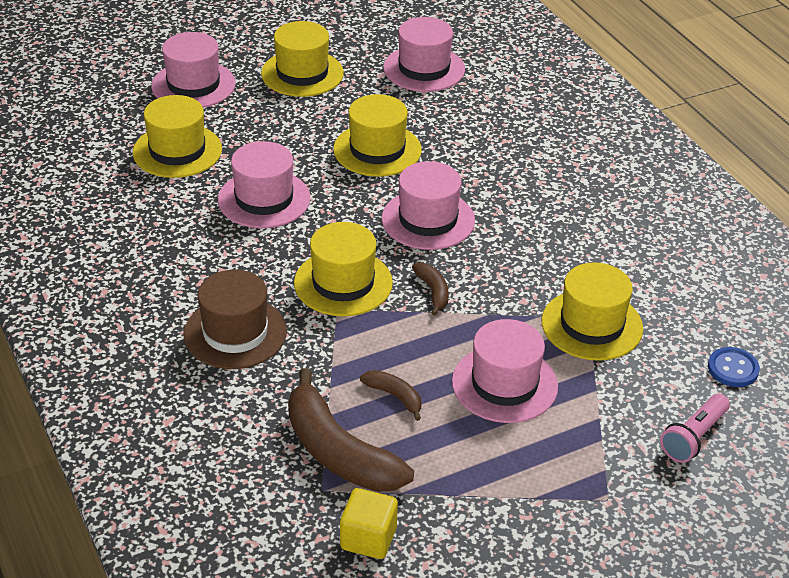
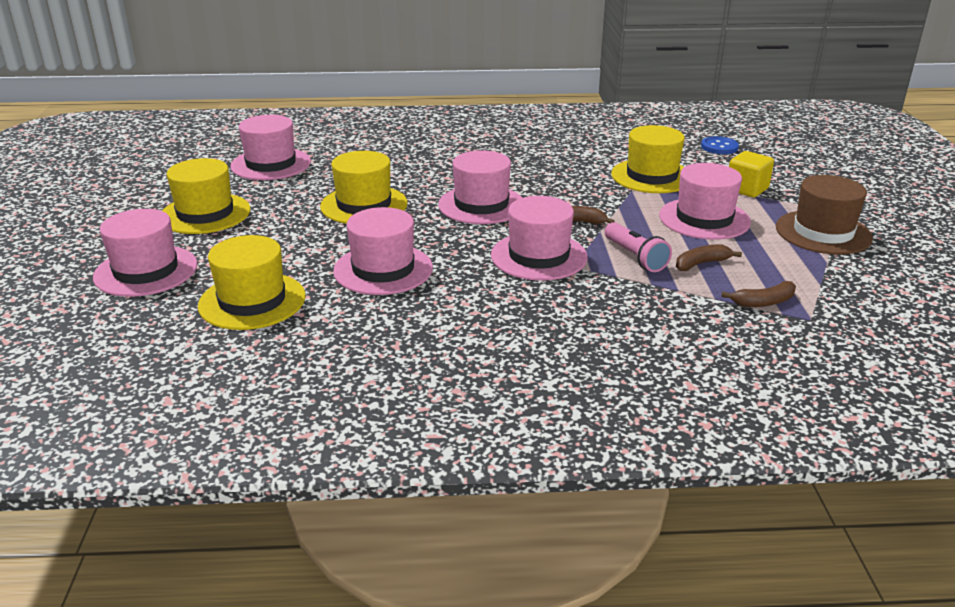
camera: 65 degrees left, 10 degrees down
brown hat [183,270,287,369] -> brown hat moved to [776,175,873,255]
brown banana [288,368,414,492] -> brown banana [721,281,796,307], size x0.46
yellow hat [294,222,393,317] -> pink hat [491,196,588,281]
yellow cube [340,488,398,559] -> yellow cube moved to [729,151,774,197]
pink flashlight [660,394,730,463] -> pink flashlight moved to [605,222,672,272]

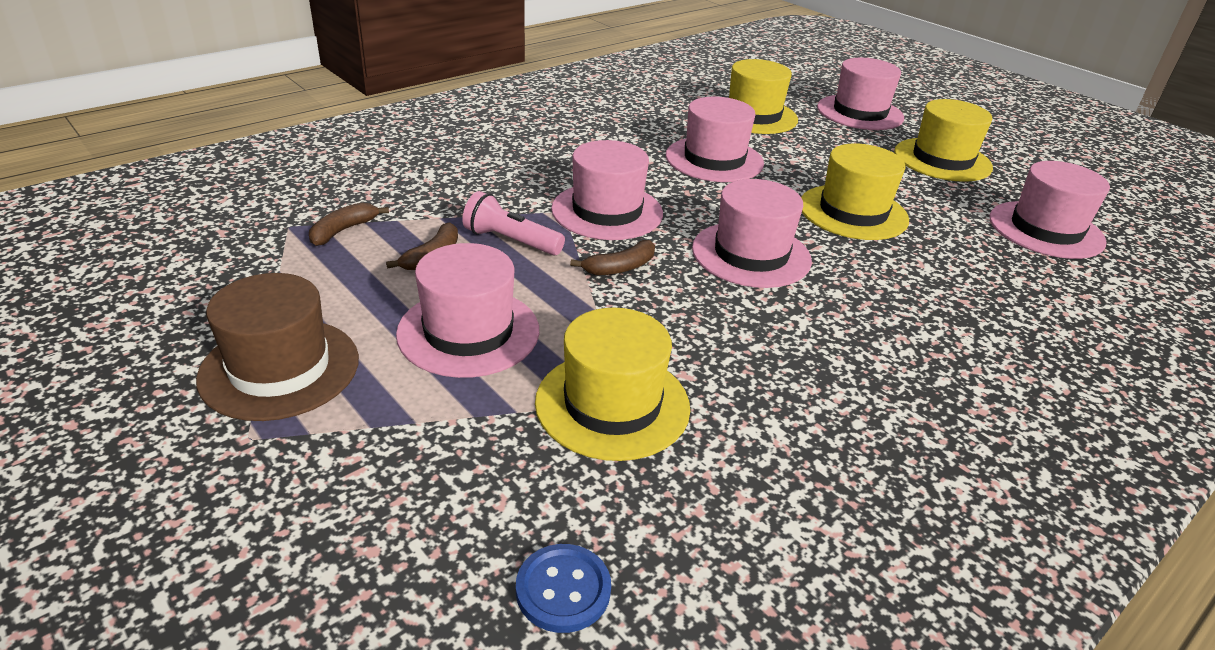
camera: 140 degrees right, 5 degrees up
yellow cube [729,151,774,197] -> none

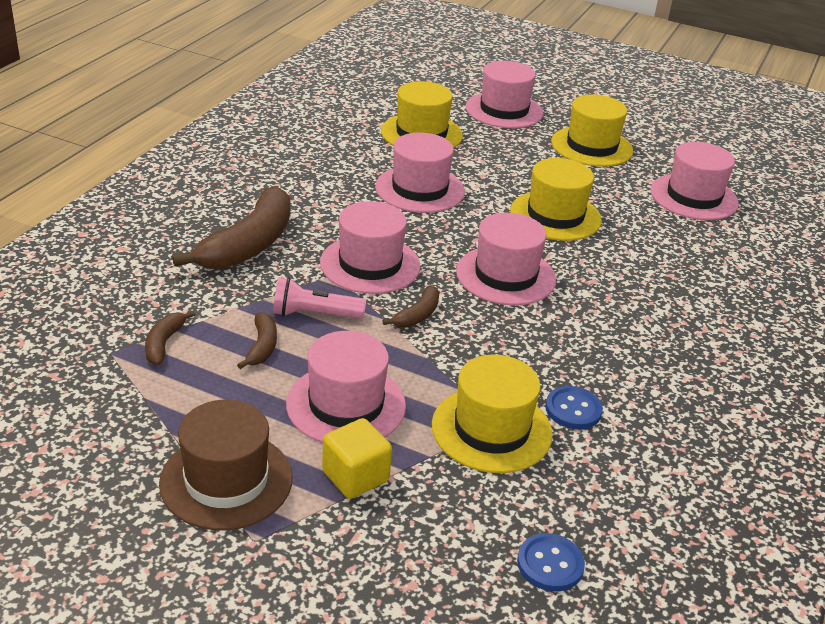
camera: 25 degrees left, 0 degrees up
none -> brown banana [172,186,290,269]
none -> yellow cube [322,418,392,499]
none -> blue button [545,386,603,429]

